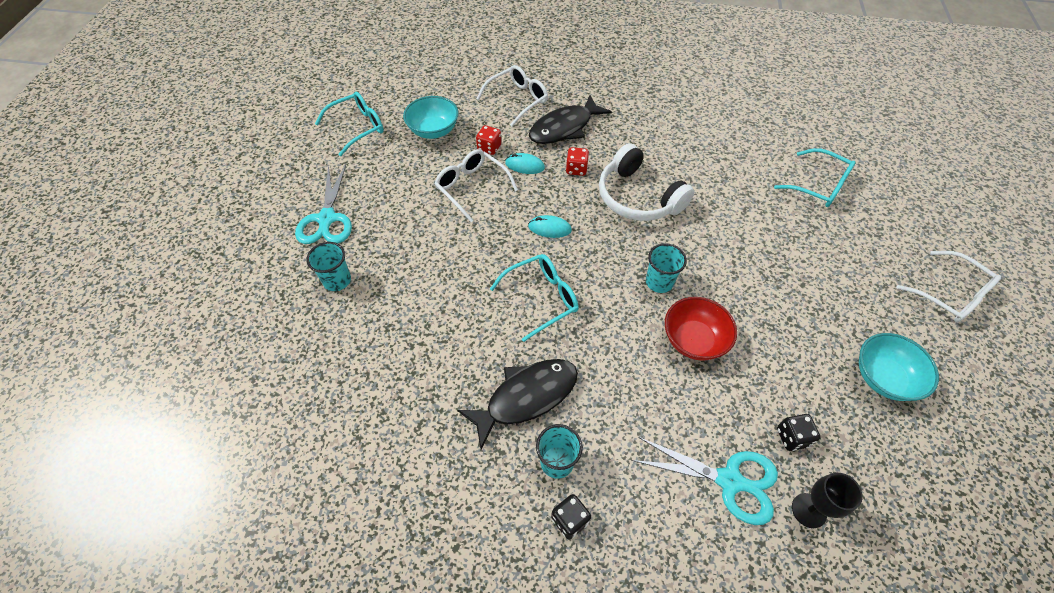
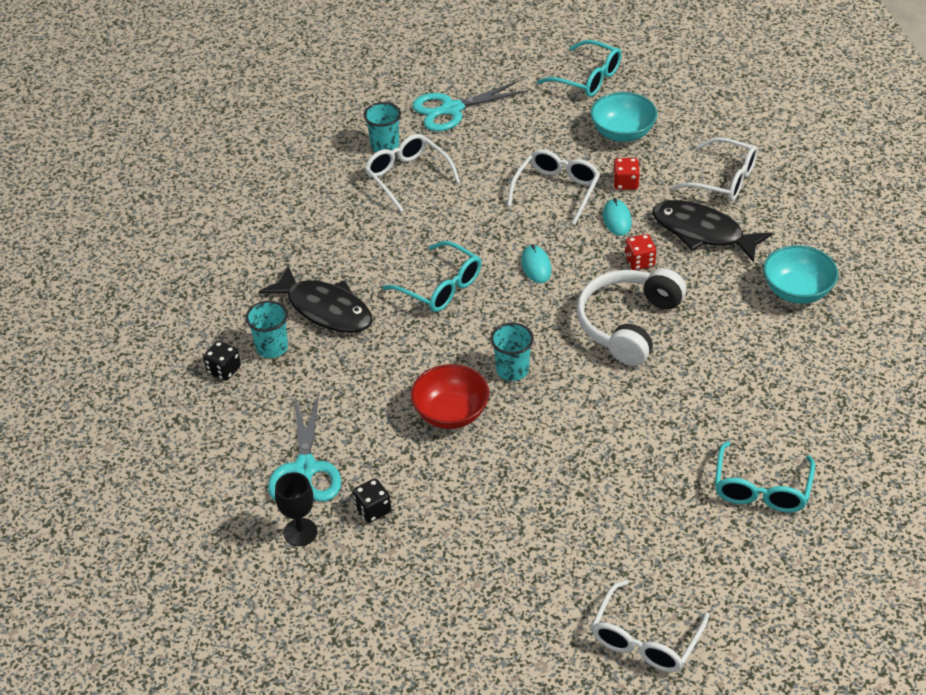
camera: 70 degrees right, 10 degrees down
turquoise bowl [859,333,939,401] -> turquoise bowl moved to [763,245,838,304]
none -> white glasses [365,134,460,212]

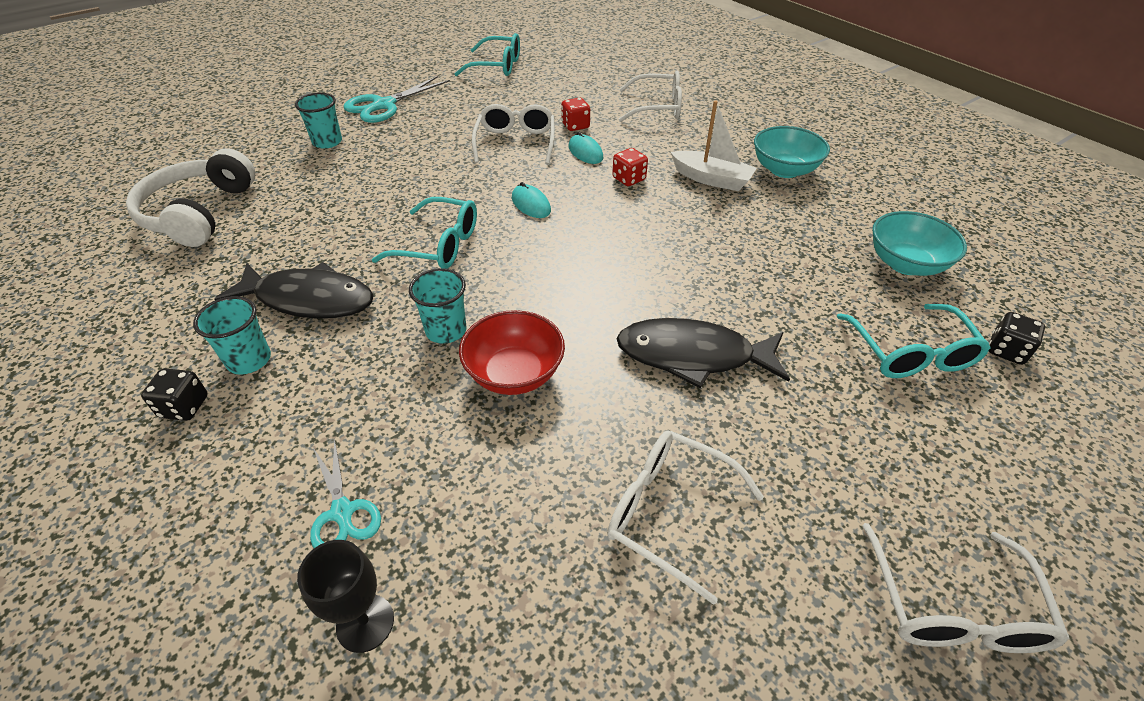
camera: 25 degrees left, 0 degrees up
turquoise scissors [268,393,341,502] -> turquoise scissors [310,438,381,548], size x0.61
black dice [353,478,391,523] -> black dice moved to [989,312,1045,365]
white glasses [365,134,460,212] -> white glasses moved to [607,431,764,605]
turquoise cup [491,323,534,381] -> turquoise cup moved to [409,268,467,344]
white headphones [577,268,686,366] -> white headphones moved to [126,148,255,247]
turquoise bowl [590,92,657,142] -> turquoise bowl moved to [872,211,967,276]
black fish [652,200,772,262] -> black fish moved to [616,318,790,388]
none -> white boat [671,100,757,191]

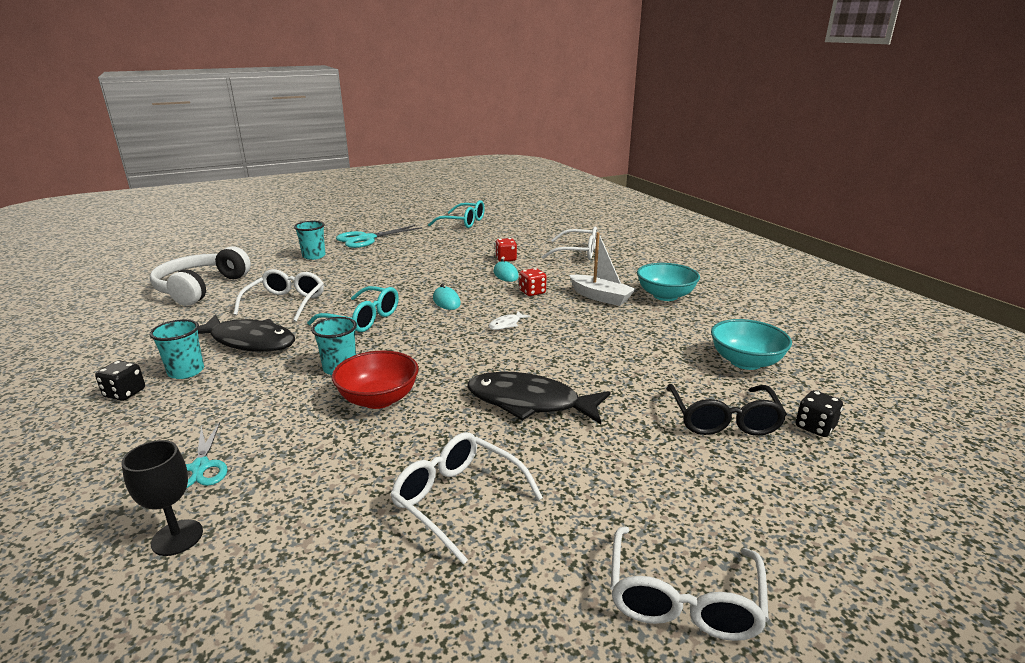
camera: 10 degrees right, 20 degrees down
white glasses [472,104,555,164] -> white glasses moved to [233,269,324,322]
turquoise glasses [837,304,990,378] -> black glasses [666,384,787,436]
none -> white fish [489,311,531,330]

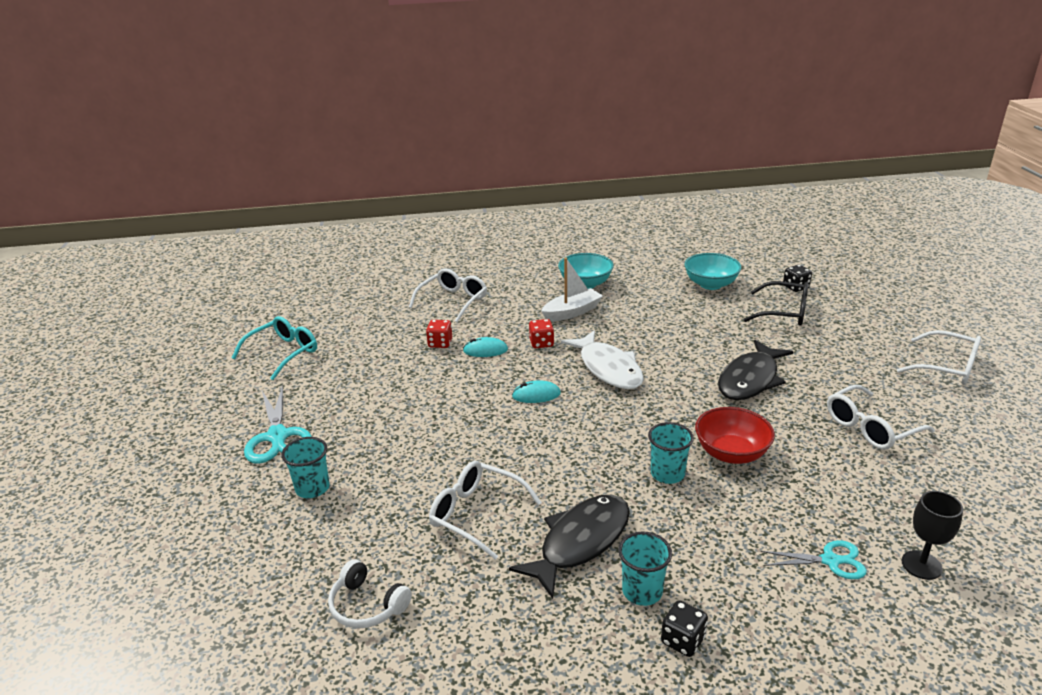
camera: 70 degrees left, 5 degrees up
white headphones [150,246,251,306] -> white headphones [328,559,412,629], size x0.56
turquoise glasses [307,286,399,332] -> none
white fish [489,311,531,330] -> white fish [561,330,644,389], size x2.34

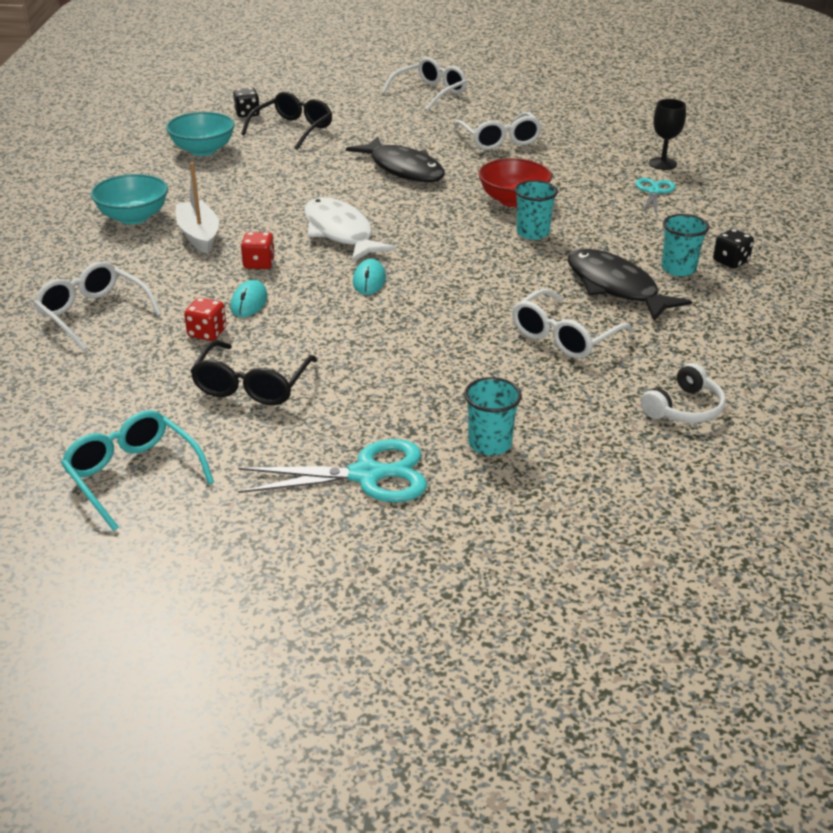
camera: 80 degrees left, 5 degrees up
white fish [561,330,644,389] -> white fish turned 105 degrees counterclockwise [304,197,396,262]
none -> black glasses [190,340,317,406]

